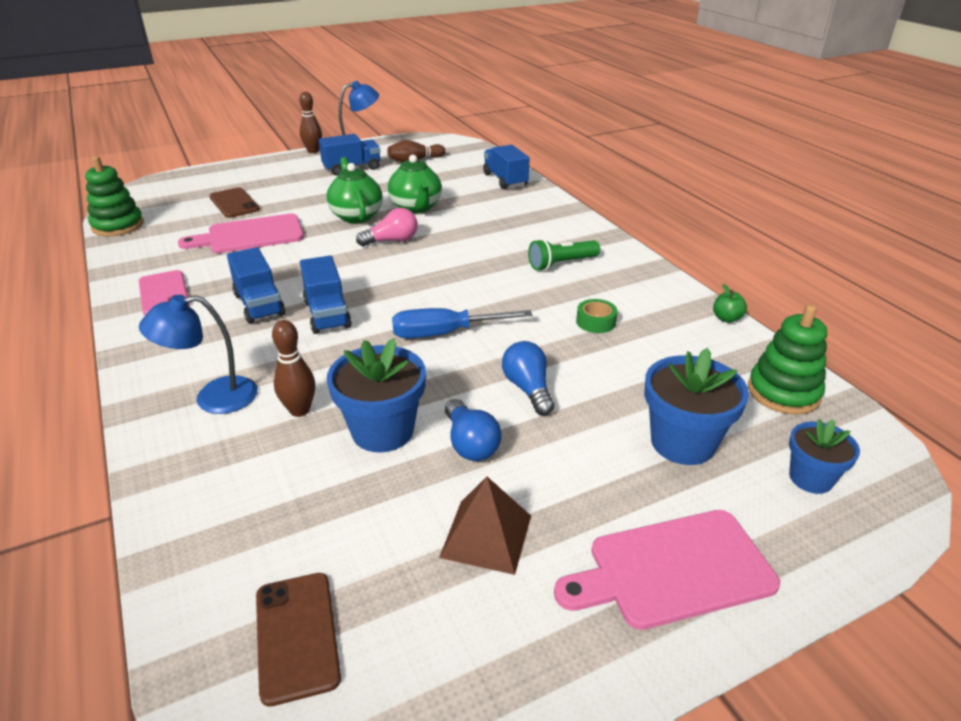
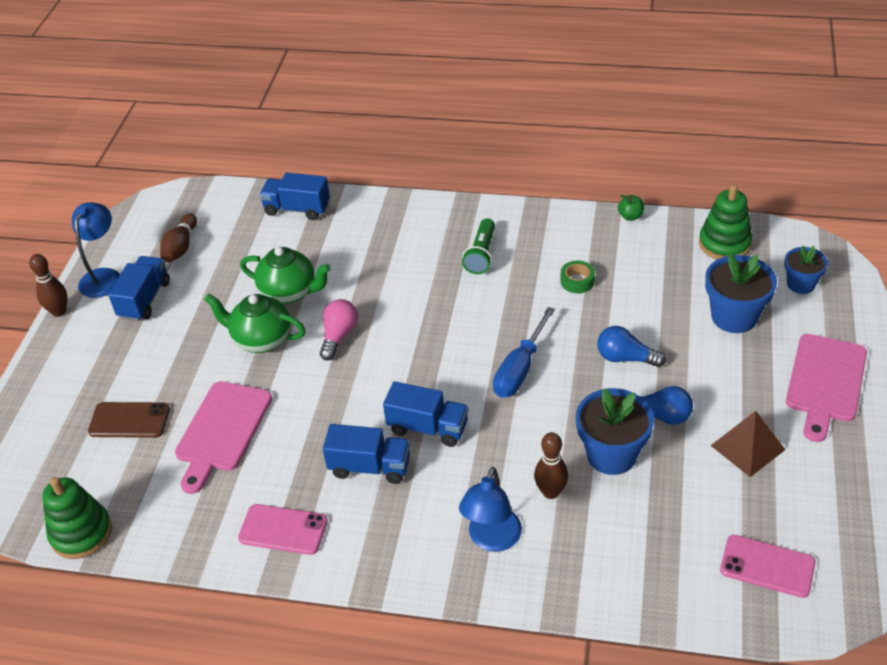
camera: 50 degrees left, 10 degrees up
brown phone [256,573,341,707] -> pink phone [720,535,815,598]

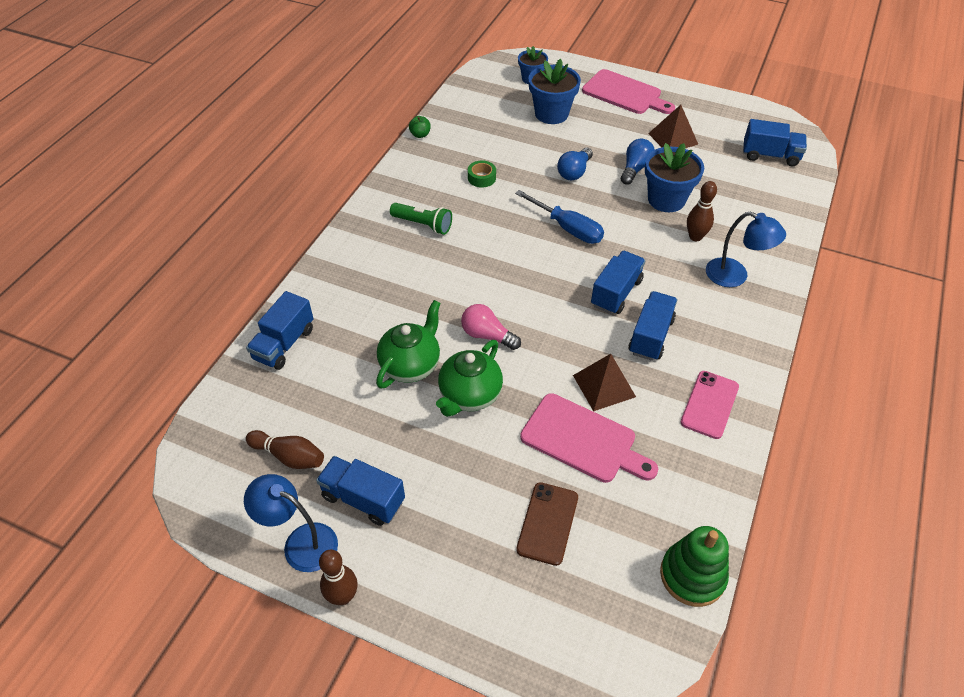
camera: 80 degrees left, 5 degrees up
green stacking toy [699,184,752,259] -> none
pink phone [720,535,815,598] -> blue truck [743,119,807,166]
none -> brown pyramid [573,354,636,411]

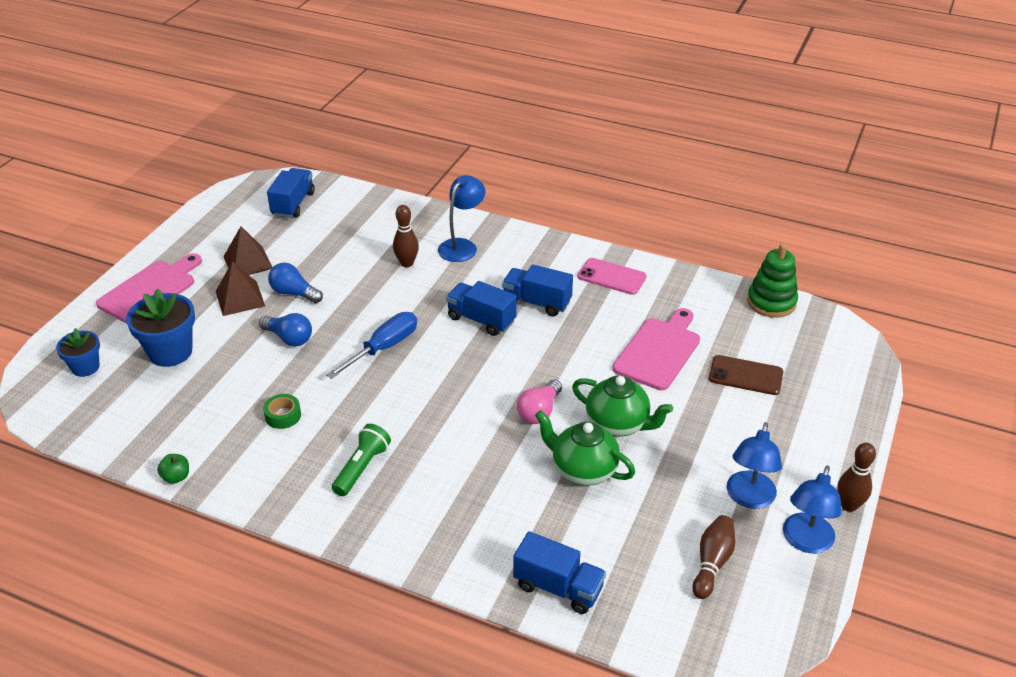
camera: 90 degrees left, 10 degrees down
blue truck [316,456,405,526] -> blue lamp [727,422,782,509]
brown pyramid [573,354,636,411] -> brown pyramid moved to [216,261,265,316]
blue flower pot [645,143,704,212] -> none

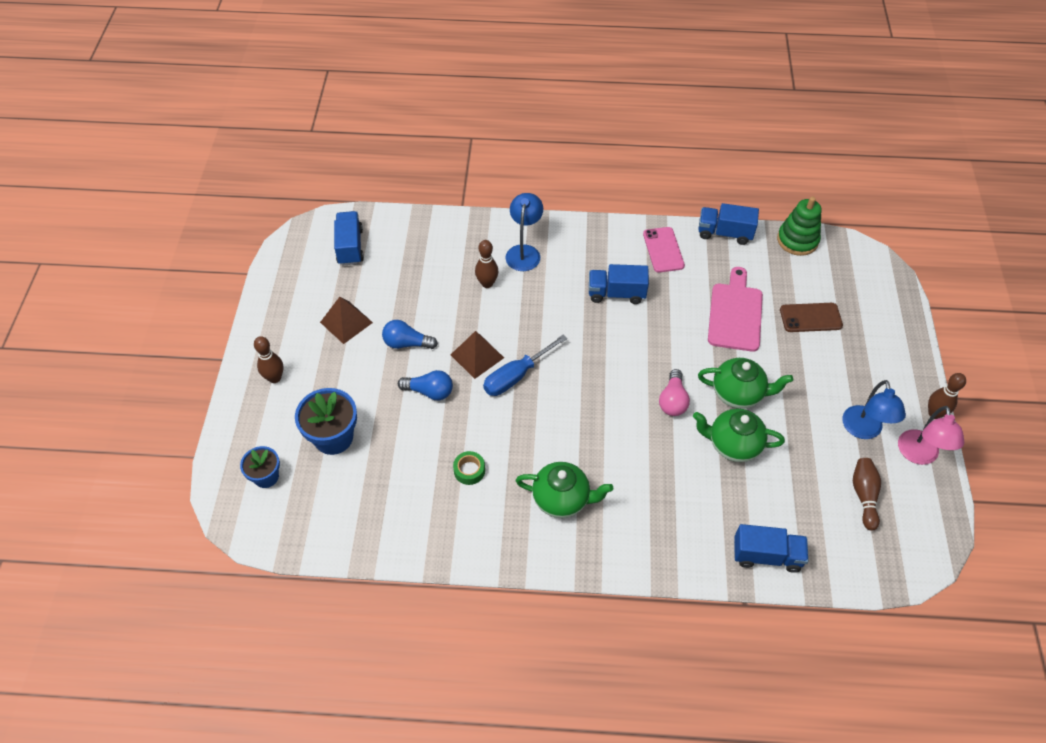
camera: 20 degrees left, 15 degrees up
pink cutting board [96,253,202,324] -> brown bowling pin [254,336,284,383]
green apple [157,454,189,484] -> none
brown pyramid [216,261,265,316] -> brown pyramid moved to [451,331,504,379]
blue screwdriver [326,312,417,379] -> blue screwdriver turned 150 degrees counterclockwise [483,335,567,396]
green flashlight [332,424,391,496] -> green teapot [516,462,613,518]
blue truck [446,281,517,336] -> blue truck moved to [698,203,759,245]
pink phone [578,258,647,295] -> pink phone turned 75 degrees clockwise [643,227,685,273]
blue lamp [783,466,842,553] -> pink lamp [898,406,964,465]

